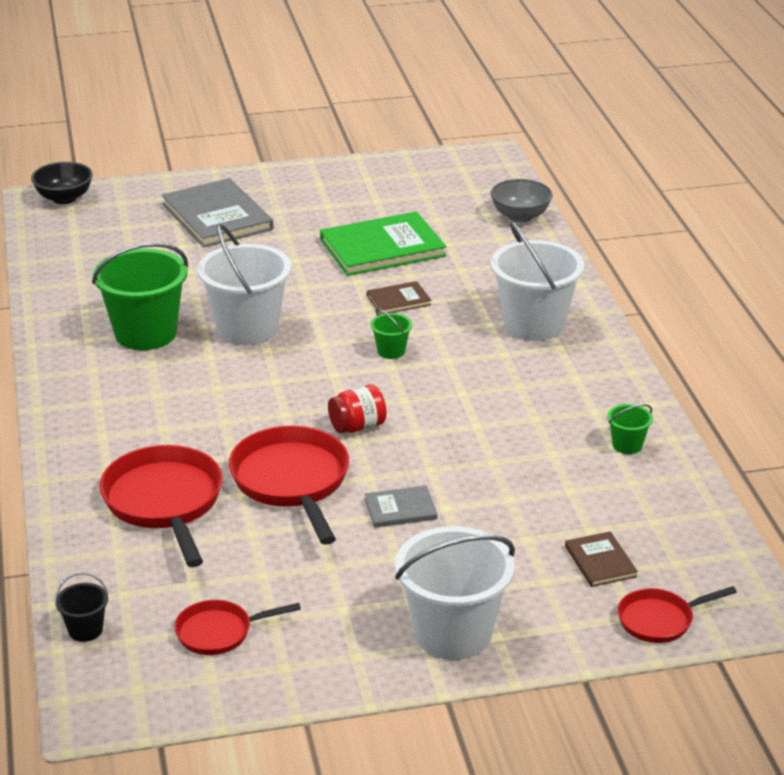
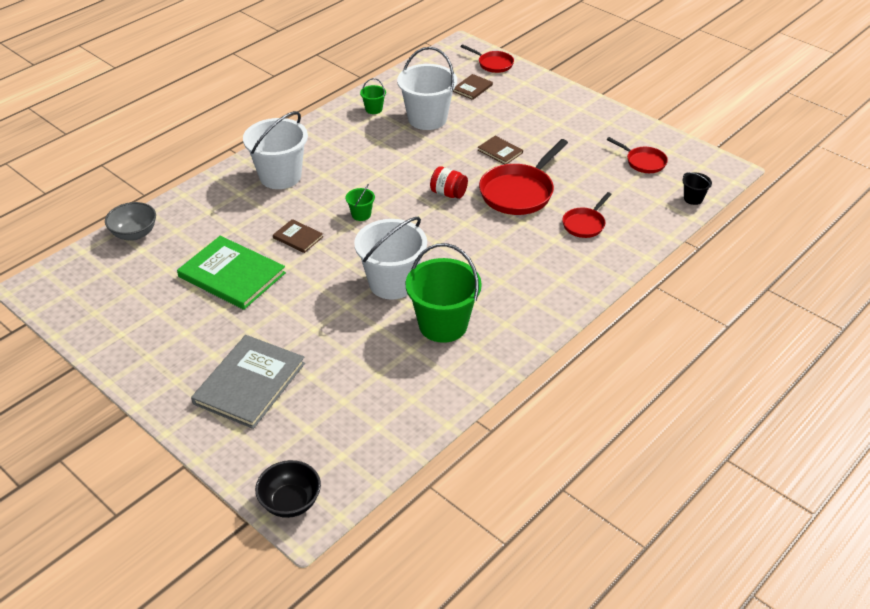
camera: 125 degrees left, 10 degrees up
red pan [99,445,223,567] -> red pan [562,192,612,238], size x0.56
grey book [365,485,437,528] -> brown book [478,136,523,165]
white bucket [395,526,515,660] -> white bucket moved to [397,47,457,130]

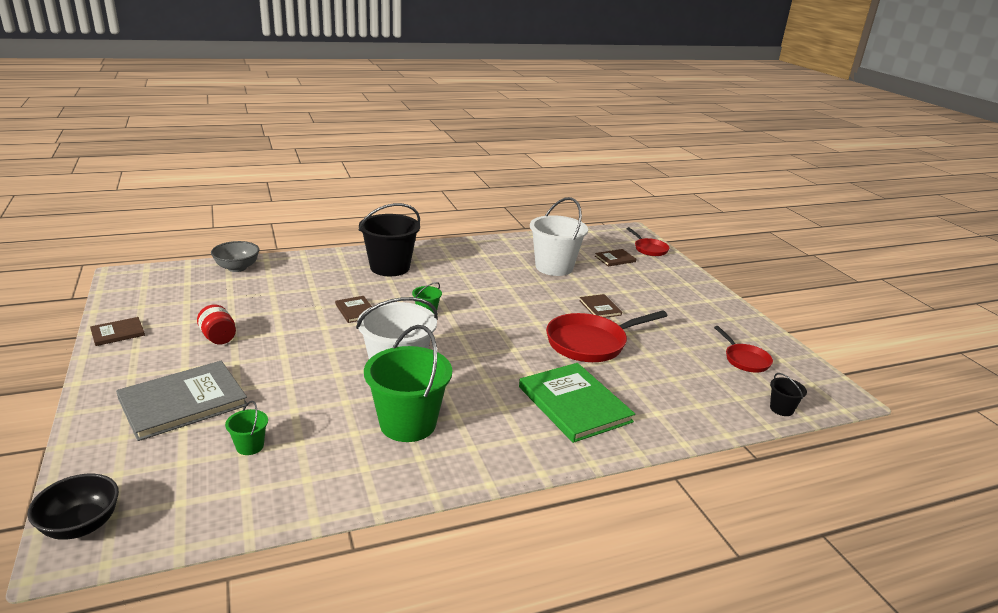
camera: 25 degrees right, 15 degrees down
green book [177,236,286,310] -> green book moved to [519,363,635,443]
white bucket [243,111,308,189] -> black bucket [359,203,420,276]
green bucket [360,78,386,114] -> green bucket moved to [225,401,268,455]
red jar [430,166,468,199] -> red jar moved to [197,305,236,344]
red pan [562,192,612,238] -> none
none -> brown book [90,317,145,346]

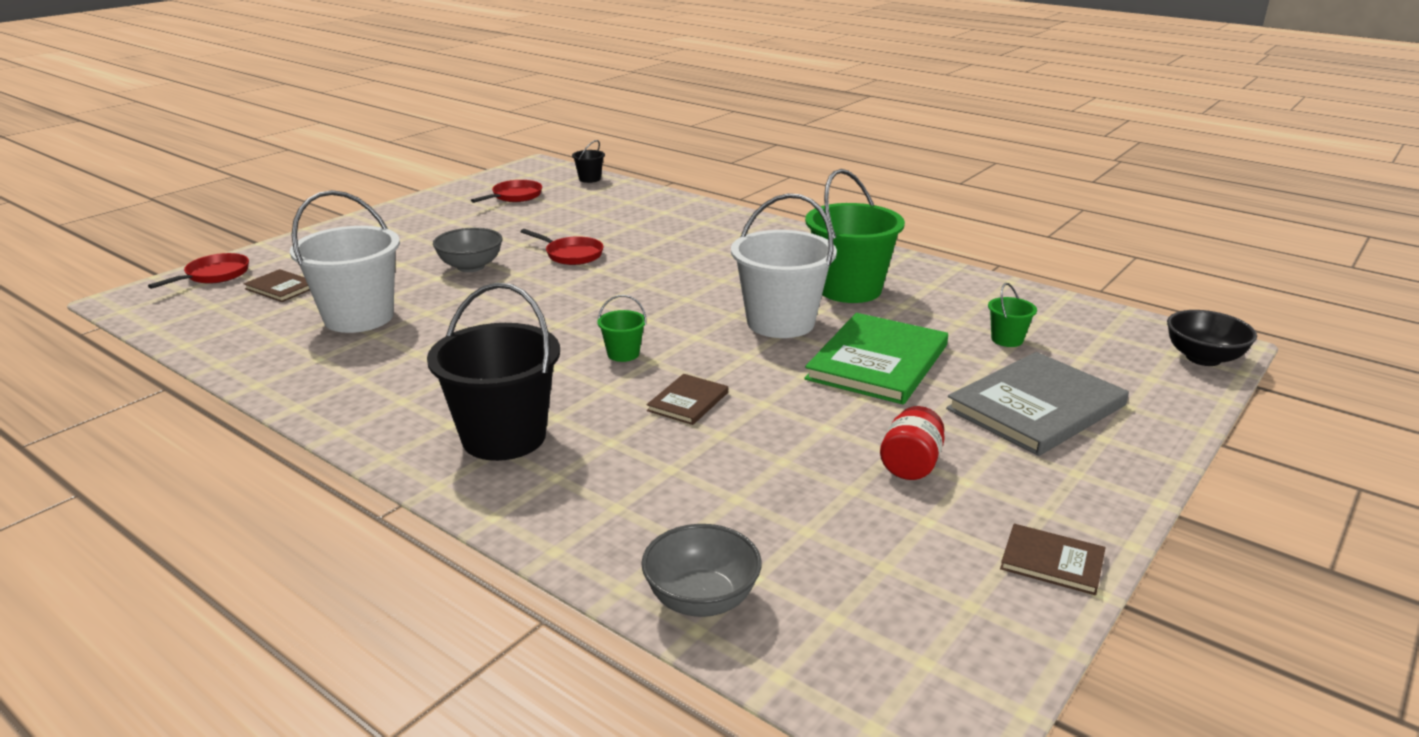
camera: 120 degrees left, 0 degrees up
grey book [116,361,248,441] -> grey book turned 60 degrees counterclockwise [946,352,1129,456]
green book [519,363,635,443] -> green book moved to [804,313,948,405]
red pan [546,310,668,362] -> red pan [521,229,603,265], size x0.56
brown book [579,294,622,318] -> grey bowl [433,228,503,272]

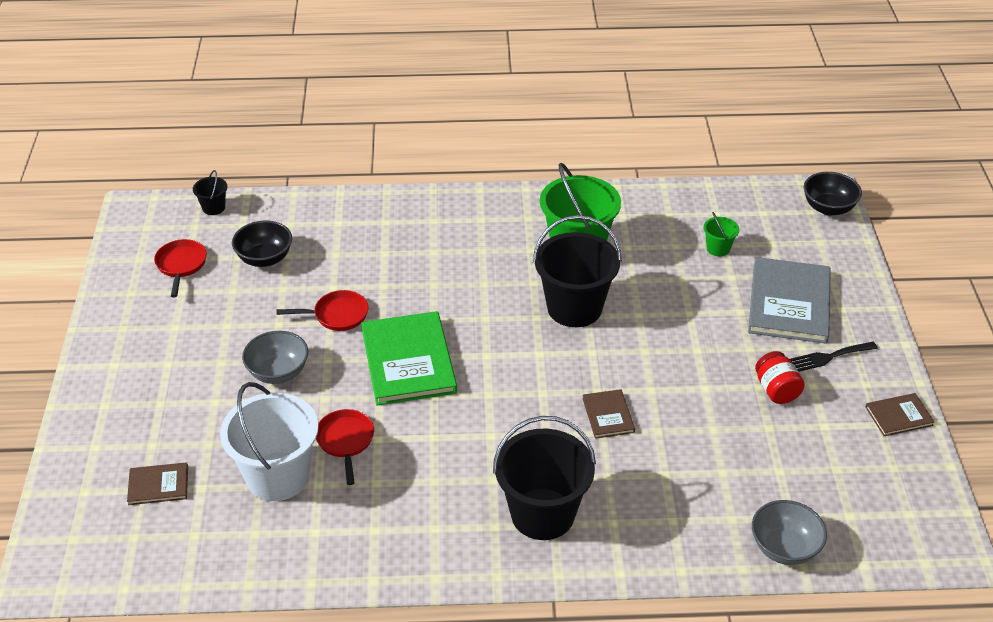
camera: 40 degrees left, 15 degrees up
red pan [148,253,249,289] -> red pan moved to [316,409,374,485]
green bucket [597,295,647,362] -> none
white bucket [731,193,837,338] -> black bucket [533,215,622,327]
green book [804,313,948,405] -> green book moved to [361,311,457,406]
none -> black bowl [232,220,292,267]
none -> black fork [790,342,878,372]

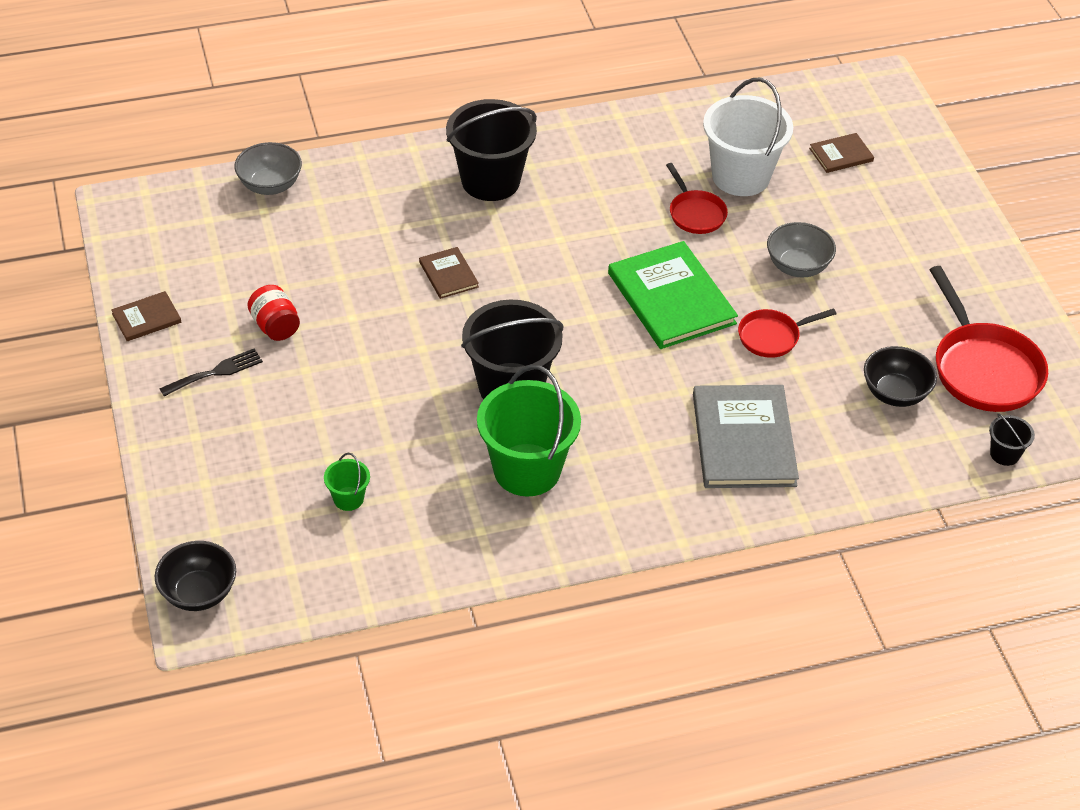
camera: 165 degrees right, 5 degrees up
red pan [154,239,207,297] -> red pan [930,266,1048,412], size x1.79
grey book [748,257,831,344] -> grey book moved to [693,385,799,488]

